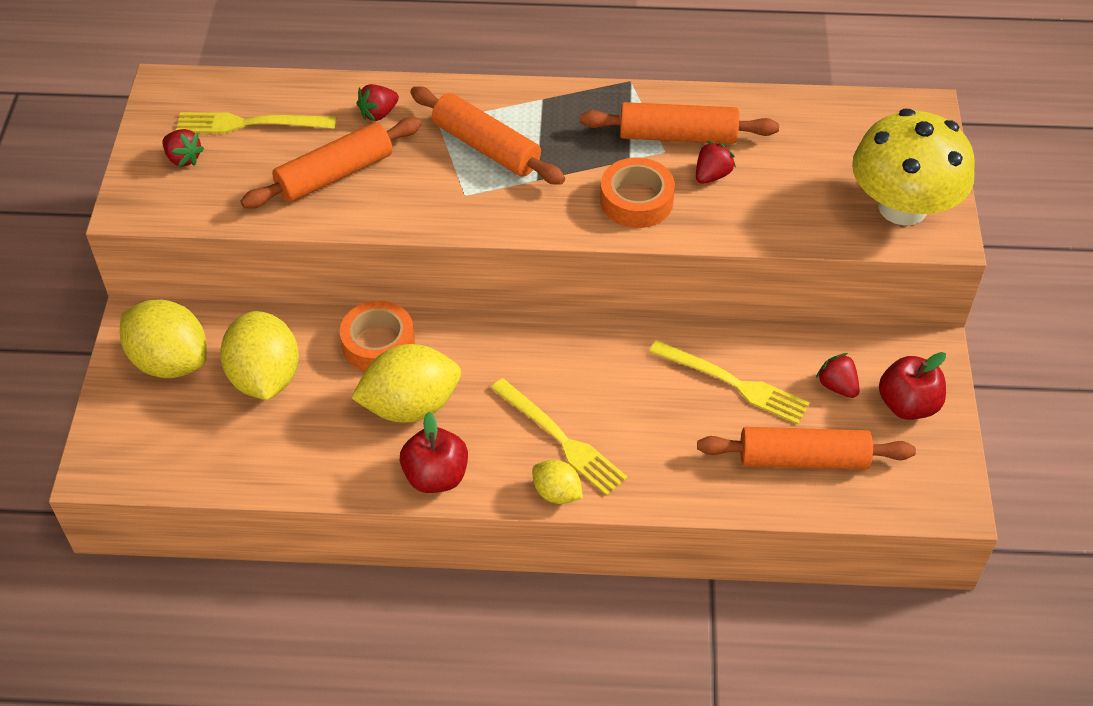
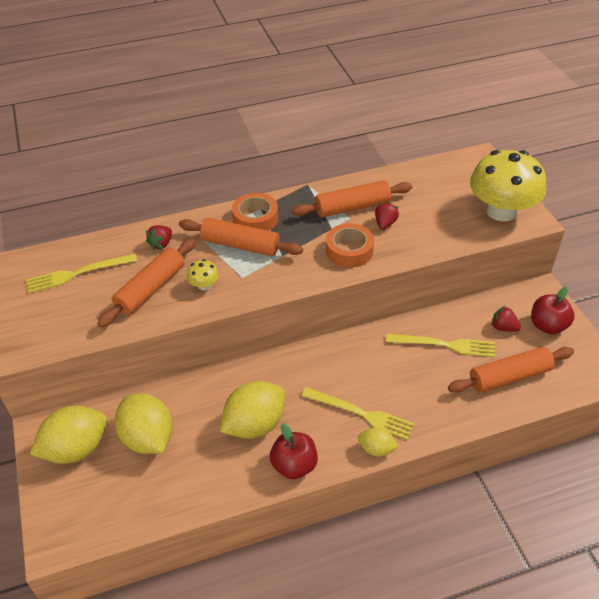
camera: 20 degrees left, 5 degrees down
yellow lemon [120,300,207,378] -> yellow lemon turned 45 degrees counterclockwise [30,406,107,464]
red strawberry [163,129,204,167] -> none
orange tape [340,301,415,372] -> orange tape moved to [232,193,278,231]
none -> yellow mushroom [187,259,219,290]

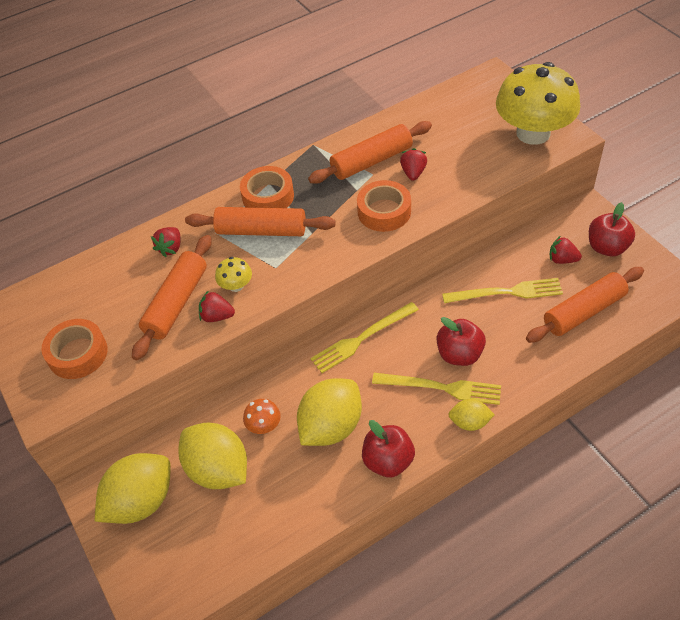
camera: 10 degrees left, 5 degrees up
yellow fork [26,254,137,293] -> yellow fork moved to [310,302,419,373]
none -> orange tape [42,319,108,379]
none -> red strawberry [199,290,235,322]
none -> orange mushroom [243,399,281,434]
none -> red apple [436,317,486,366]

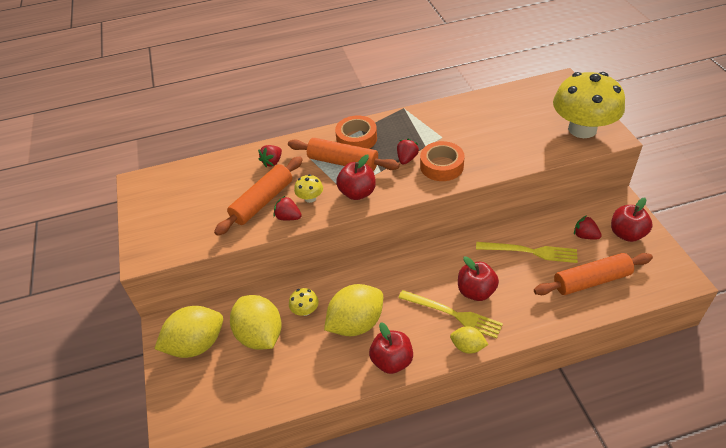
camera: 15 degrees right, 5 degrees down
orange tape [42,319,108,379] -> none
orange mushroom [243,399,281,434] -> yellow mushroom [289,288,319,316]
orange rolling pin [308,121,432,184] -> none
yellow fork [310,302,419,373] -> none
red strawberry [400,148,427,181] -> red strawberry moved to [397,139,419,165]
none -> red apple [336,155,376,200]

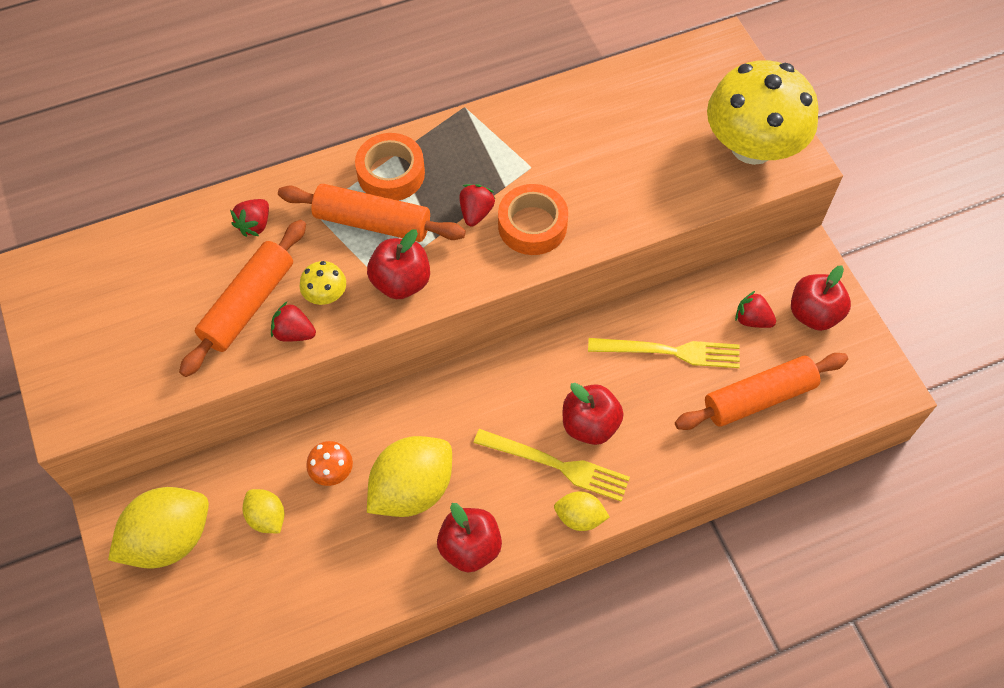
camera: 10 degrees left, 15 degrees up
yellow lemon [230,295,282,350] -> yellow lemon [242,489,285,533], size x0.52
yellow mushroom [289,288,319,316] -> orange mushroom [306,441,353,486]

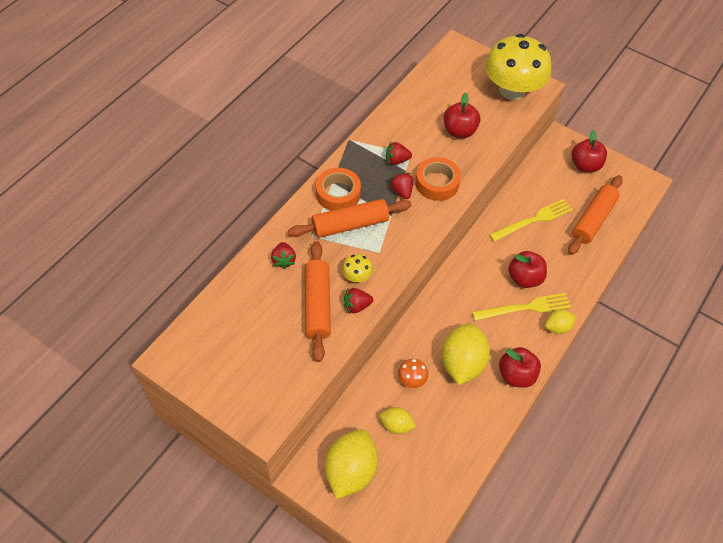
camera: 35 degrees left, 5 degrees down
red apple [367,229,430,299] -> red apple moved to [443,93,480,138]
red strawberry [735,291,776,328] -> red strawberry moved to [386,142,412,165]

